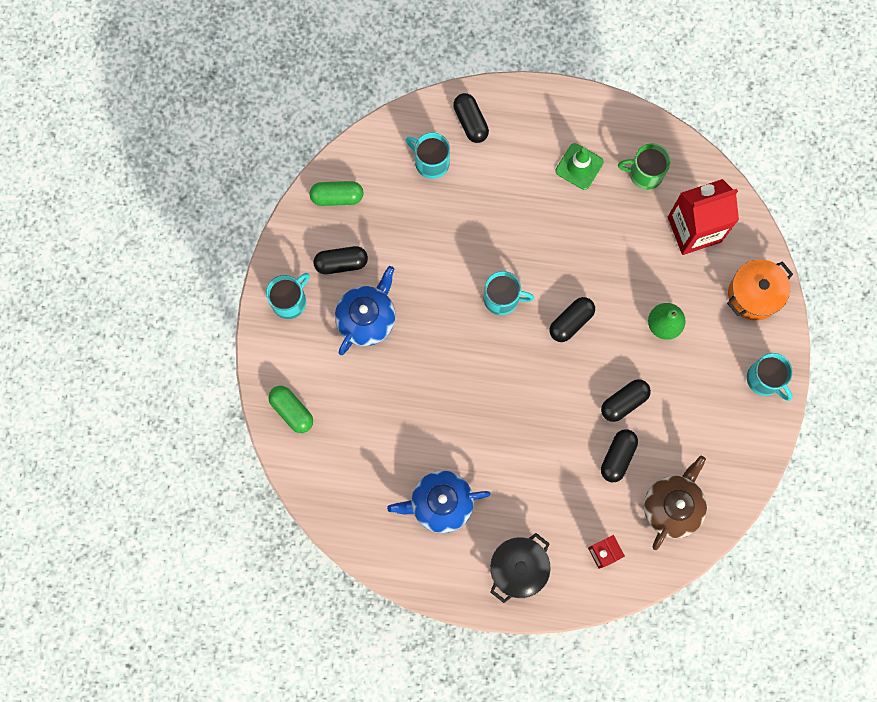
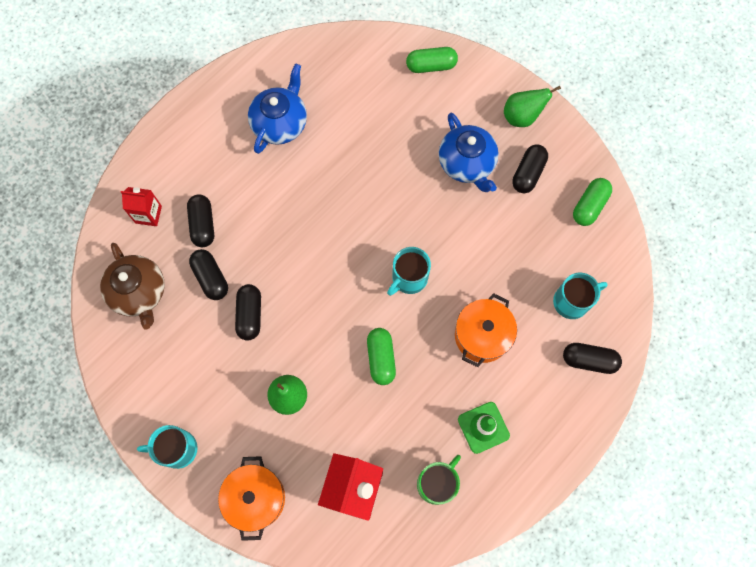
camera: 125 degrees right, 5 degrees down
turquoise mug [266,273,310,319] -> green pear [504,86,561,127]
black pot [490,533,550,603] -> none
black capsule [550,297,595,342] -> black capsule moved to [187,194,214,247]
none -> green capsule [367,328,396,385]
none -> orange pot [455,293,517,367]

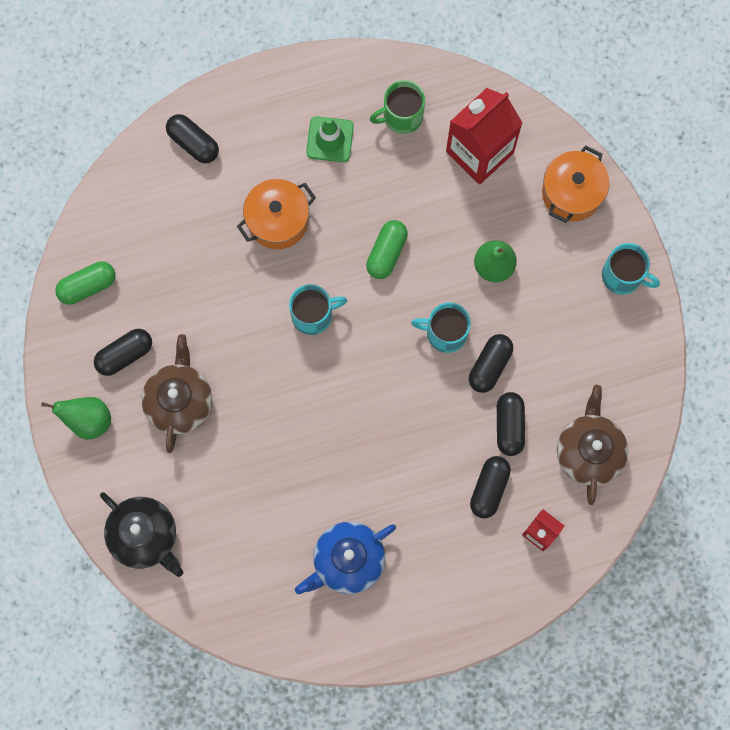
camera: 150 degrees left, 5 degrees up
green capsule [406,47,458,73] -> black teapot [100,492,184,577]
blue teapot [439,113,499,192] -> brown teapot [141,334,212,453]
turquoise mug [553,273,608,319] -> turquoise mug moved to [411,302,471,353]

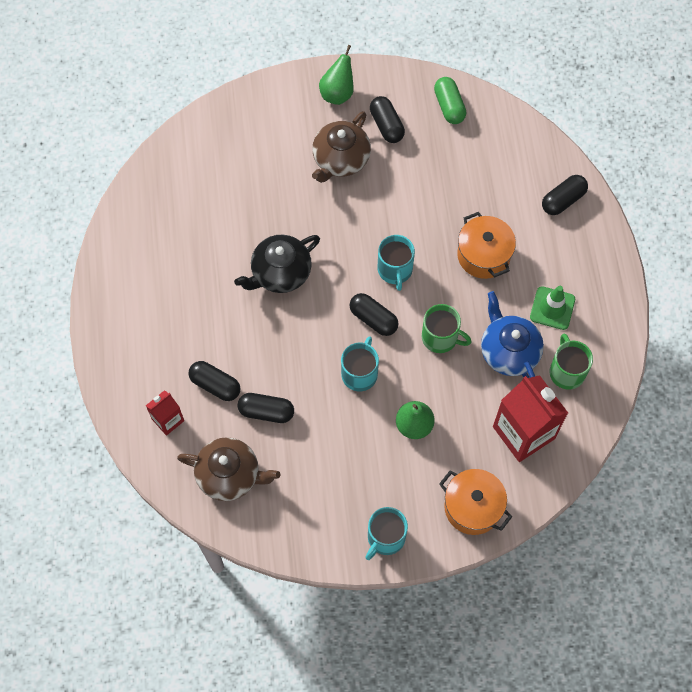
camera: 100 degrees right, 10 degrees down
black teapot [100,492,184,577] -> black teapot moved to [234,235,320,293]
brown teapot [141,334,212,453] -> brown teapot turned 105 degrees clockwise [312,111,371,183]
blue teapot [295,522,396,595] -> blue teapot moved to [481,291,544,378]
green capsule [366,220,408,279] -> green mug [422,304,472,353]
black capsule [469,334,513,393] -> black capsule moved to [350,293,399,336]

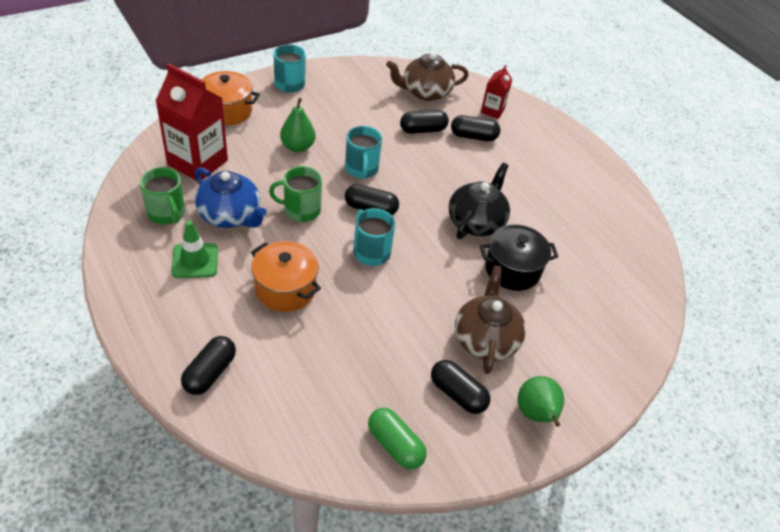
camera: 150 degrees right, 20 degrees down
none -> black pot [480,224,558,291]

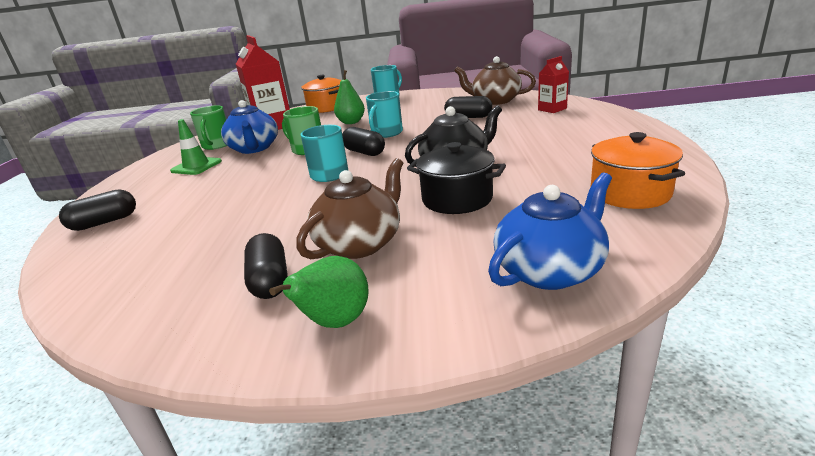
camera: 40 degrees right, 20 degrees down
orange pot [251,241,321,312] -> orange pot moved to [591,132,685,209]
green capsule [368,408,427,469] -> none
black capsule [451,115,500,141] -> none
none -> blue teapot [488,172,612,290]

